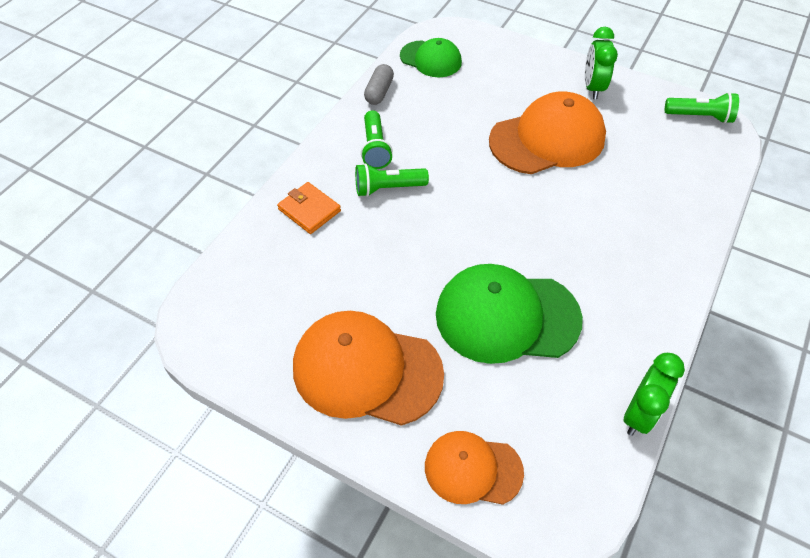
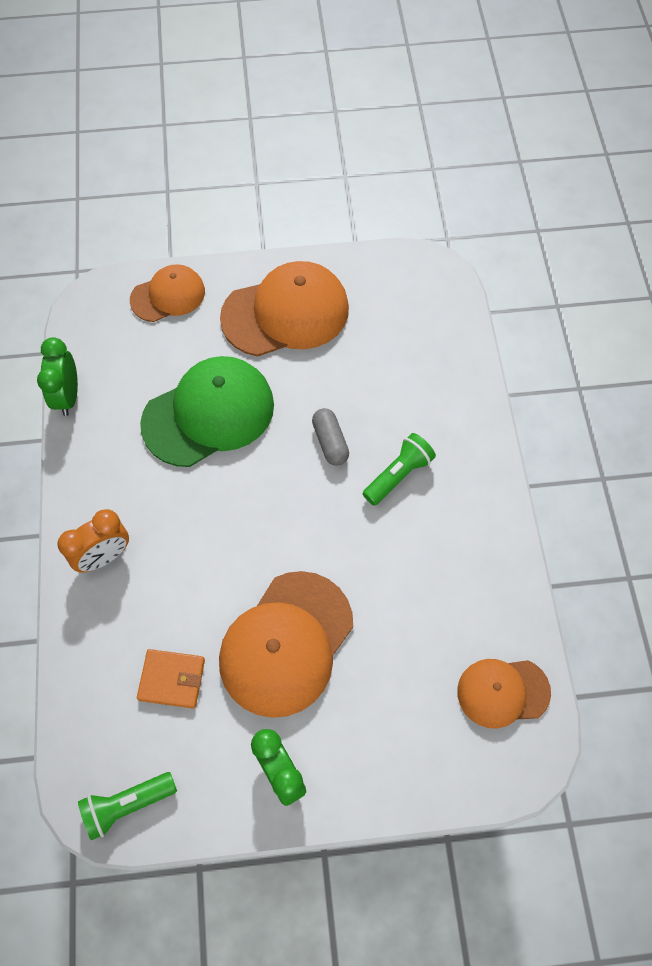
camera: 145 degrees right, 10 degrees up
orange wallet [277,182,341,234] -> orange wallet moved to [137,649,205,709]
green flashlight [361,110,393,169] -> none
grey capsule [364,64,394,105] -> grey capsule moved to [312,408,349,466]
green cap [400,38,462,77] -> orange cap [457,659,551,728]
none -> orange clock [58,509,129,573]

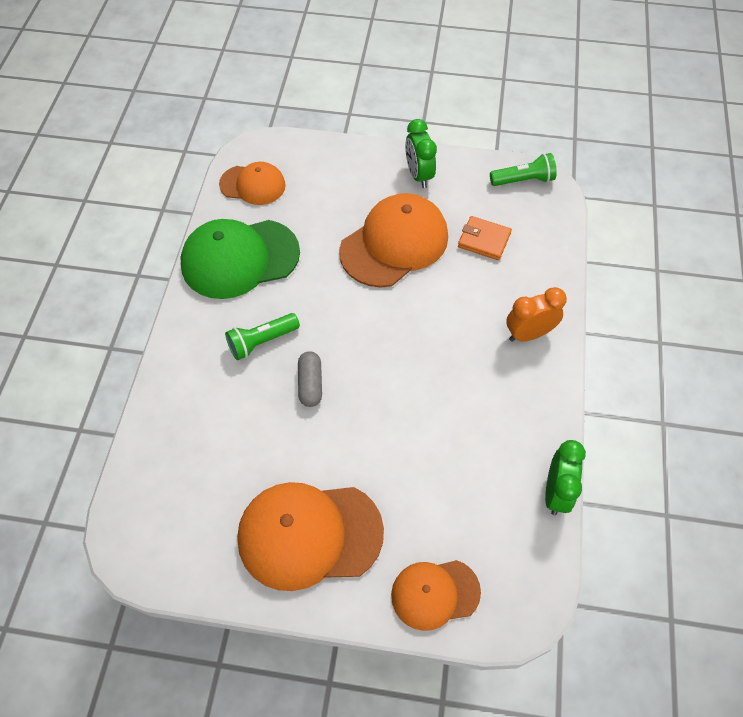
camera: 165 degrees left, 5 degrees down
green cap [140,356,274,467] -> green cap moved to [180,219,300,299]

